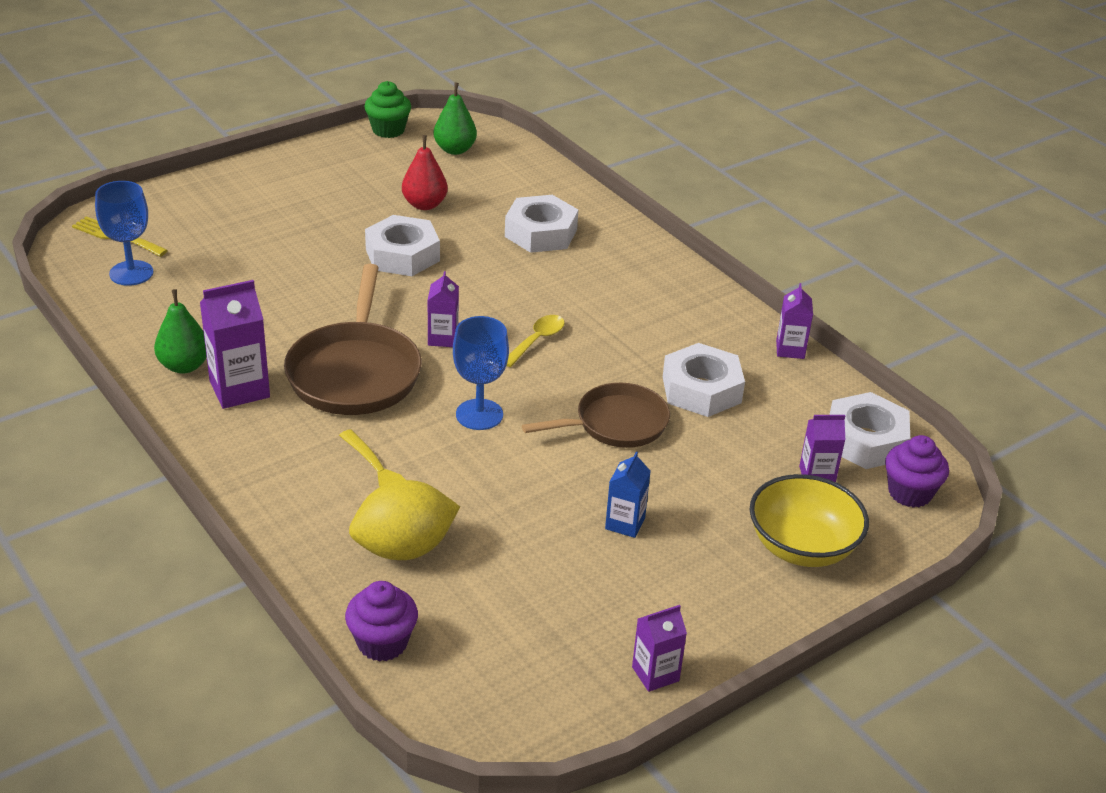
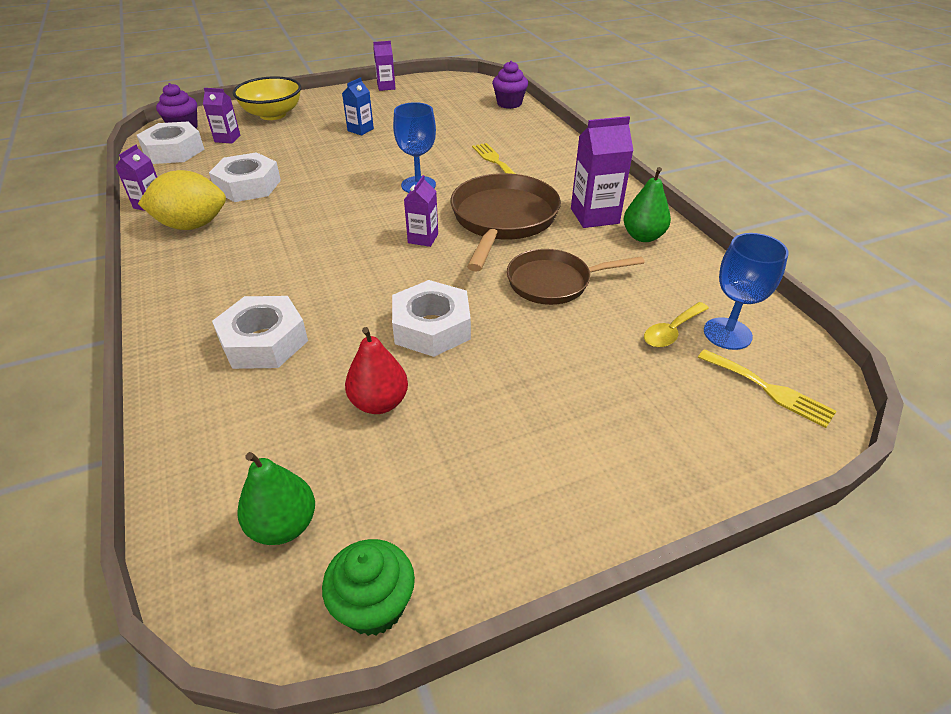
camera: 165 degrees left, 5 degrees up
yellow lemon [349,480,460,560] -> yellow lemon moved to [138,170,226,230]
yellow spoon [506,315,565,367] -> yellow spoon moved to [644,302,709,348]
brown pan [522,383,670,448] -> brown pan moved to [507,249,645,305]

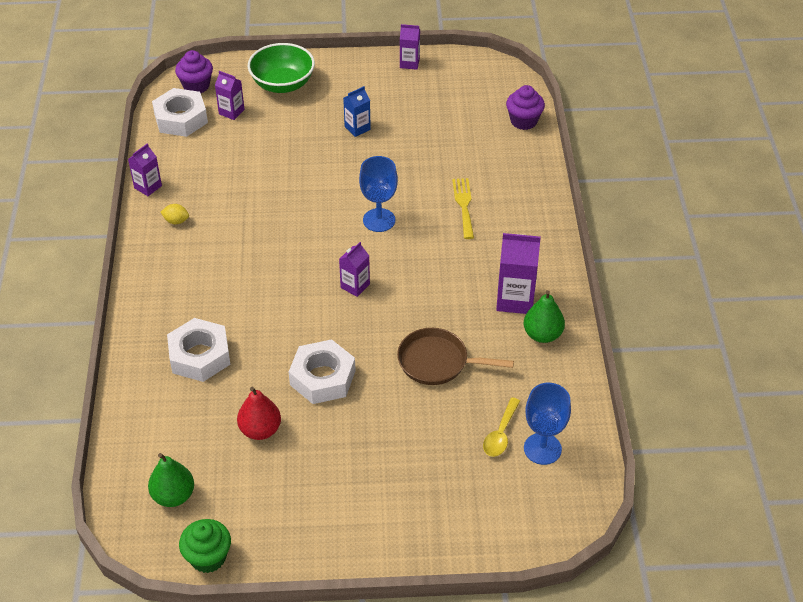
camera: 20 degrees right, 5 degrees up
yellow lemon [138,170,226,230] -> yellow lemon [161,204,189,224], size x0.42
white nut [209,152,281,202] -> none
yellow bowl [233,76,301,120] -> green bowl [248,43,315,93]
brown pan [451,173,561,271] -> none
yellow spoon [644,302,709,348] -> yellow spoon turned 45 degrees counterclockwise [483,397,520,457]
yellow fork [698,349,836,428] -> none

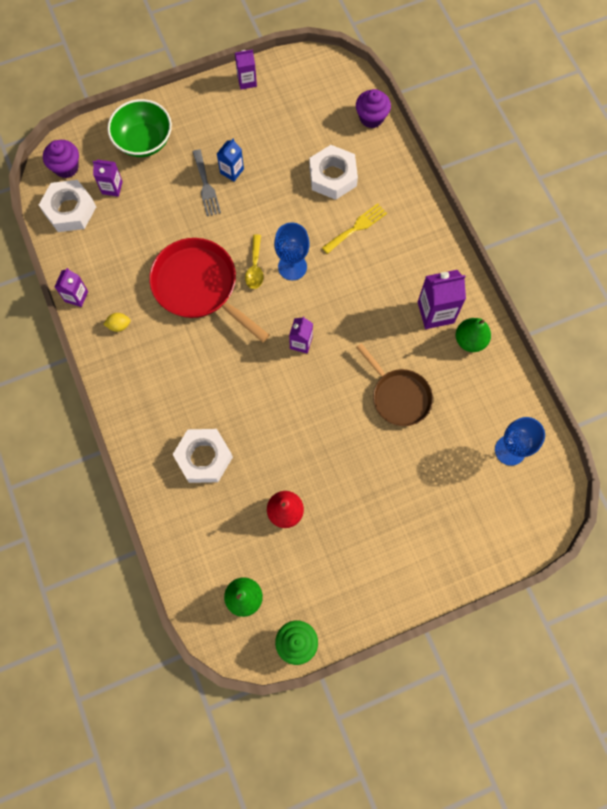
camera: 20 degrees left, 25 degrees up
white nut [289,339,356,404] -> white nut moved to [309,145,358,200]
brown pan [397,328,514,385] -> brown pan turned 120 degrees counterclockwise [356,343,433,426]
yellow fork [452,178,474,239] -> yellow fork turned 75 degrees clockwise [322,203,387,254]
yellow spoon [483,397,520,457] -> yellow spoon moved to [245,234,263,289]
none -> red pan [149,238,270,342]
none -> grey fork [193,149,221,216]

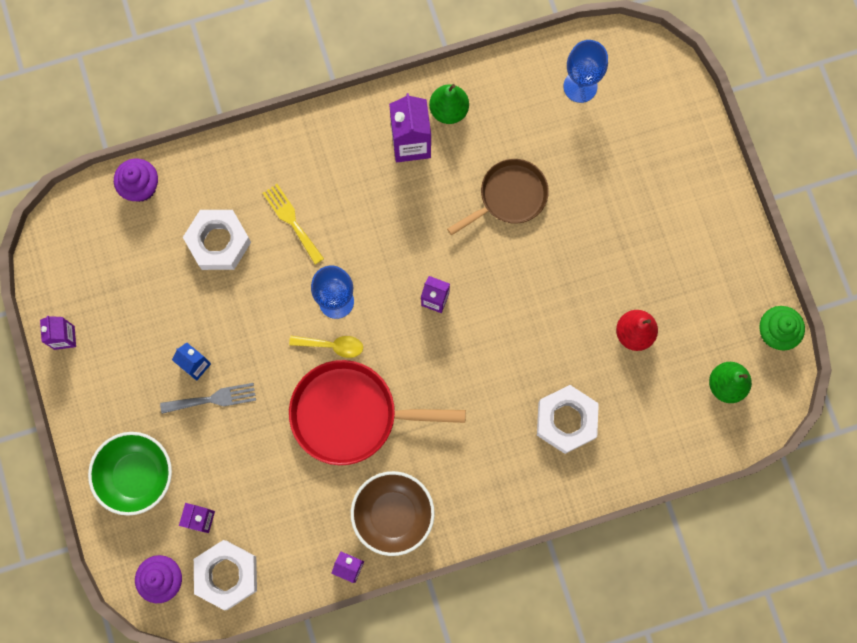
camera: 85 degrees left, 5 degrees up
yellow lemon [103,313,131,332] -> brown bowl [351,471,435,556]
red pan [149,238,270,342] -> red pan turned 45 degrees clockwise [289,360,466,465]

